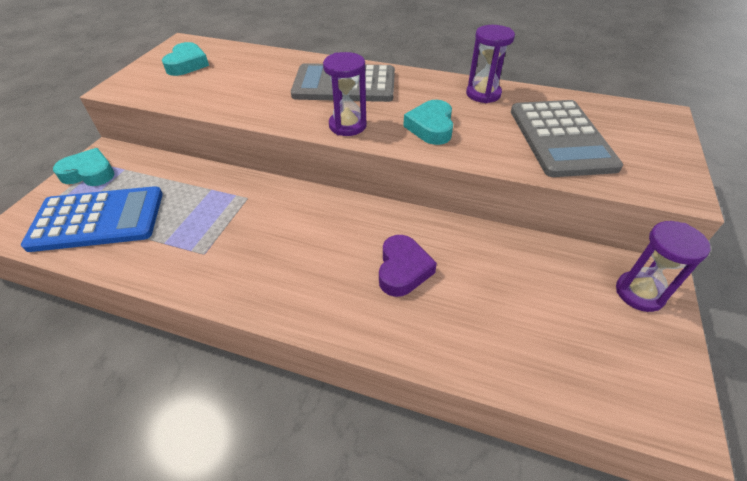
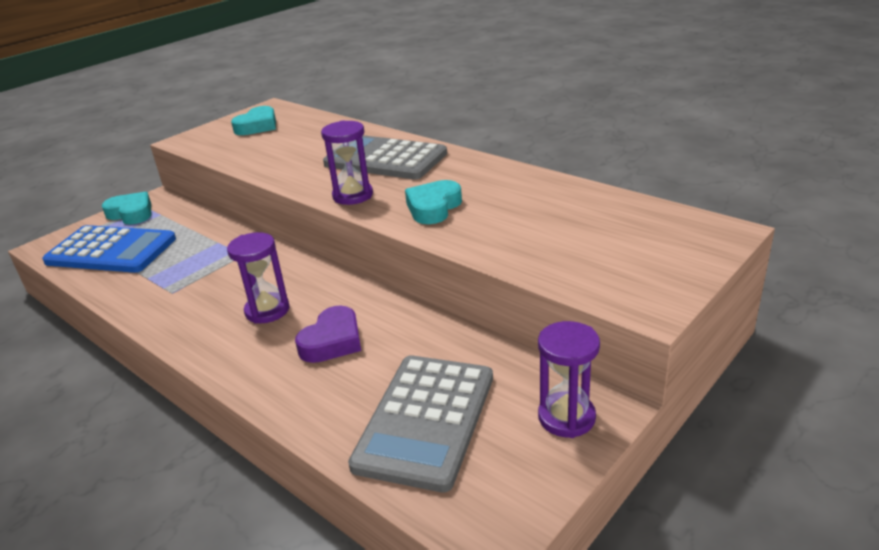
camera: 25 degrees right, 15 degrees down
purple hourglass [466,25,515,103] -> purple hourglass moved to [227,232,290,324]
grey calculator [511,100,623,177] -> grey calculator moved to [348,355,493,493]

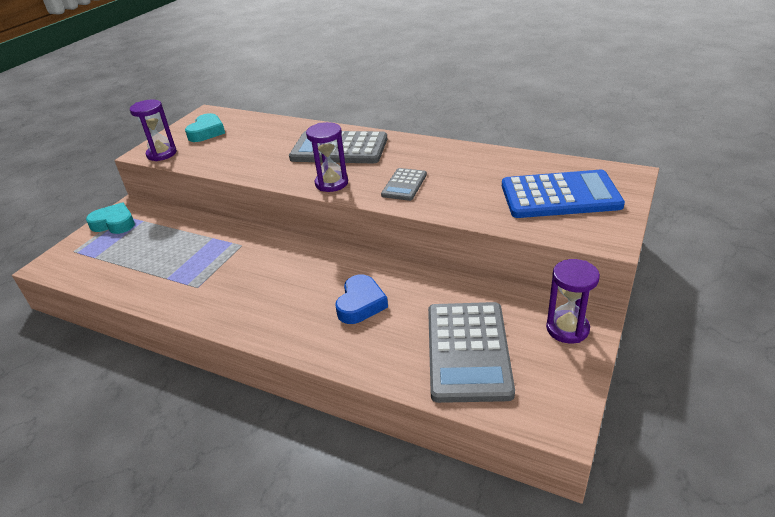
camera: 15 degrees left, 5 degrees up
blue calculator [42,225,176,273] -> blue calculator moved to [502,170,625,218]
purple hourglass [227,232,290,324] -> purple hourglass moved to [130,100,177,161]
purple heart [295,305,361,363] -> blue heart [335,274,388,324]
turquoise heart [405,180,462,224] -> grey calculator [381,168,427,201]

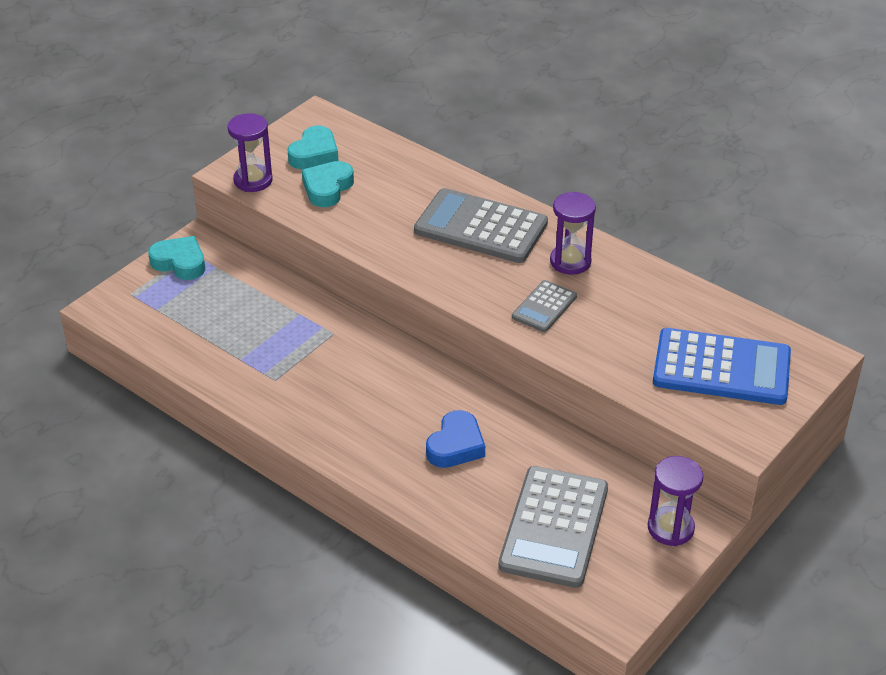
camera: 10 degrees right, 5 degrees up
purple hourglass [306,122,348,192] -> purple hourglass moved to [550,192,596,275]
none -> turquoise heart [302,161,354,207]

